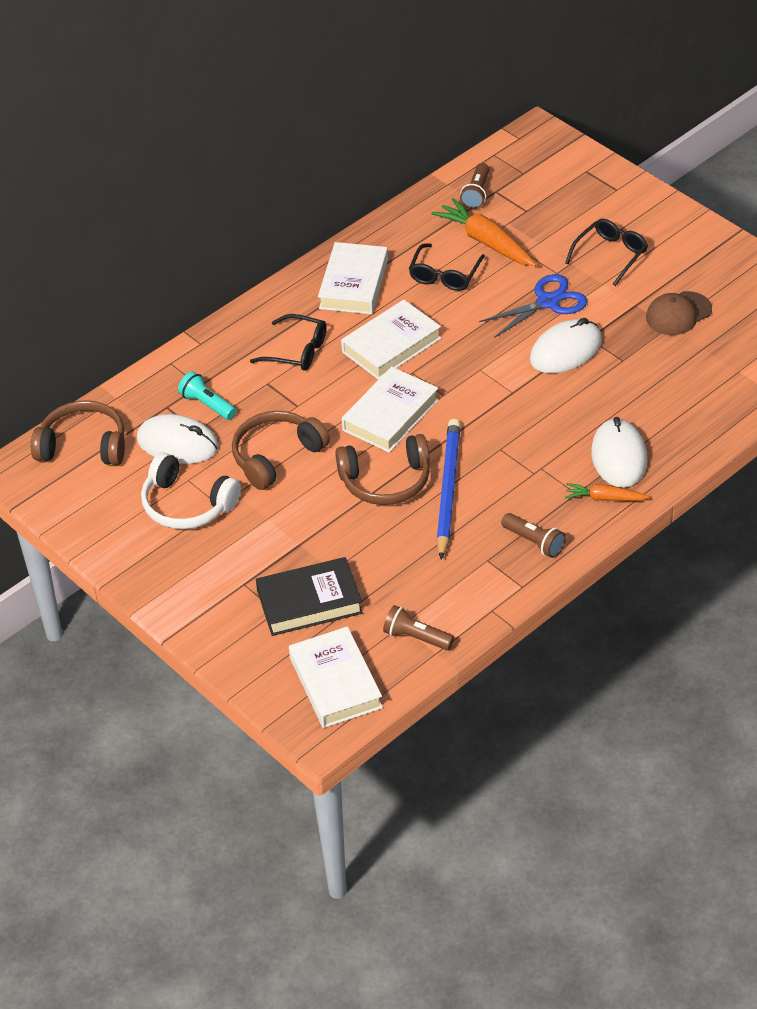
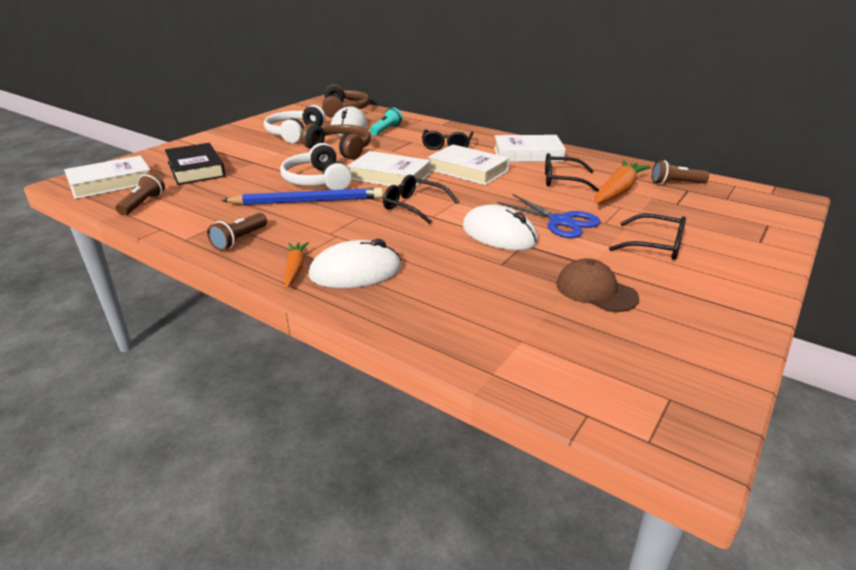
camera: 75 degrees right, 15 degrees down
brown headphones [335,434,430,505] -> white headphones [280,143,352,190]
none -> black glasses [383,175,459,224]

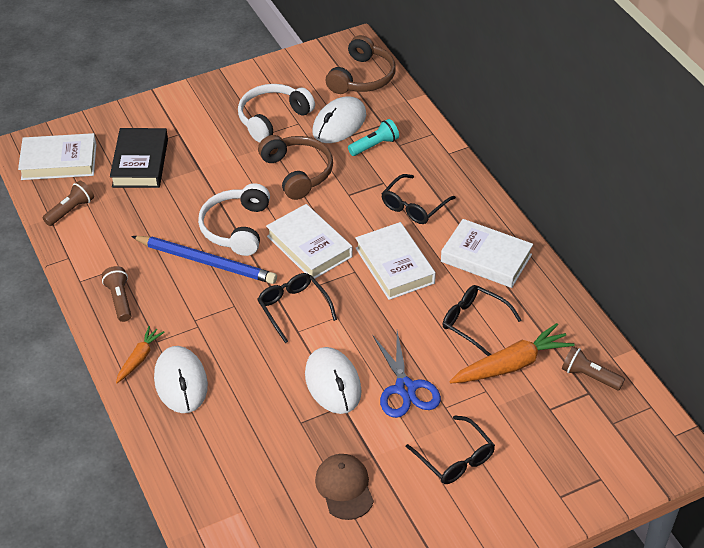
camera: 30 degrees right, 15 degrees up
brown flashlight [207,213,267,251] -> brown flashlight turned 105 degrees clockwise [102,266,131,322]
white mouse [309,239,402,288] -> white mouse turned 60 degrees clockwise [154,346,208,413]

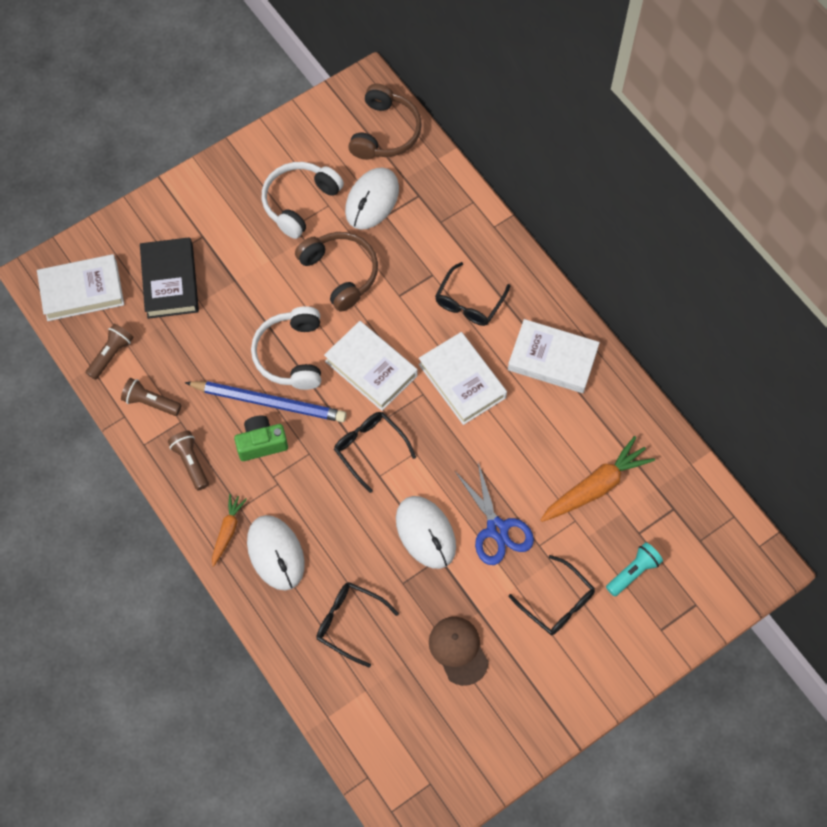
camera: 10 degrees left, 20 degrees up
turquoise flashlight [348,119,399,156] -> turquoise flashlight moved to [606,542,663,597]
black glasses [442,285,521,356] -> black glasses moved to [316,582,399,668]
brown flashlight [562,346,625,390] -> brown flashlight moved to [121,378,181,416]
none -> green camera [234,415,288,461]

